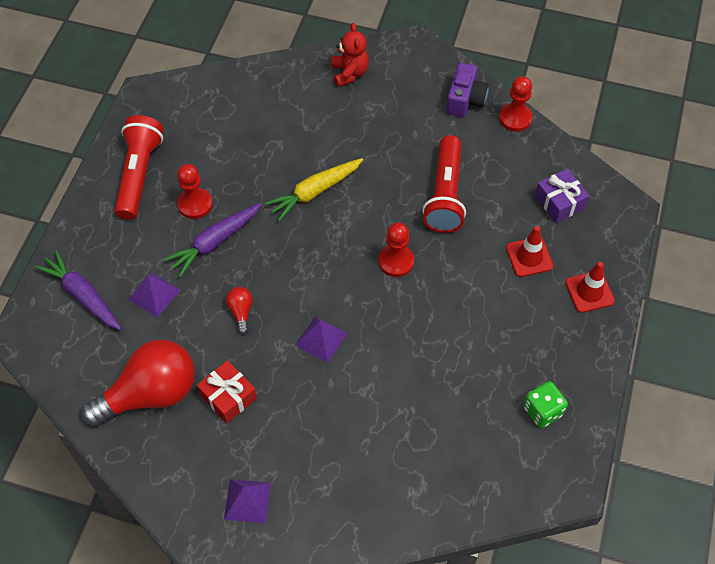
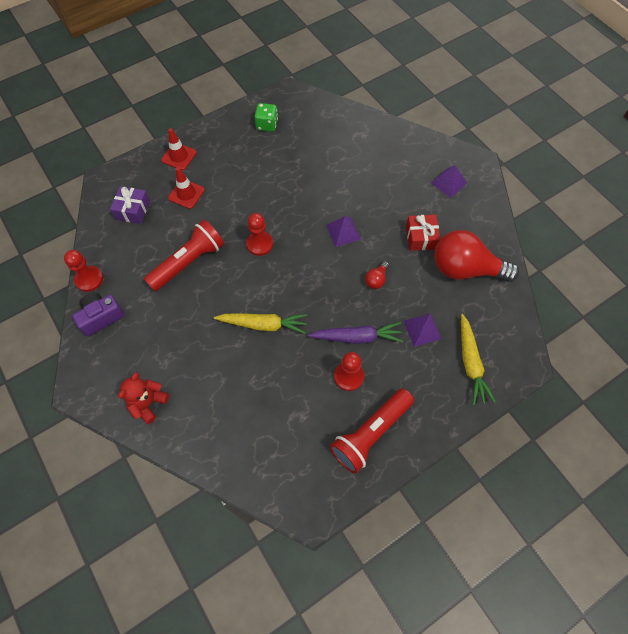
camera: 140 degrees left, 5 degrees up
purple carrot [35,250,122,330] -> yellow carrot [461,314,496,405]

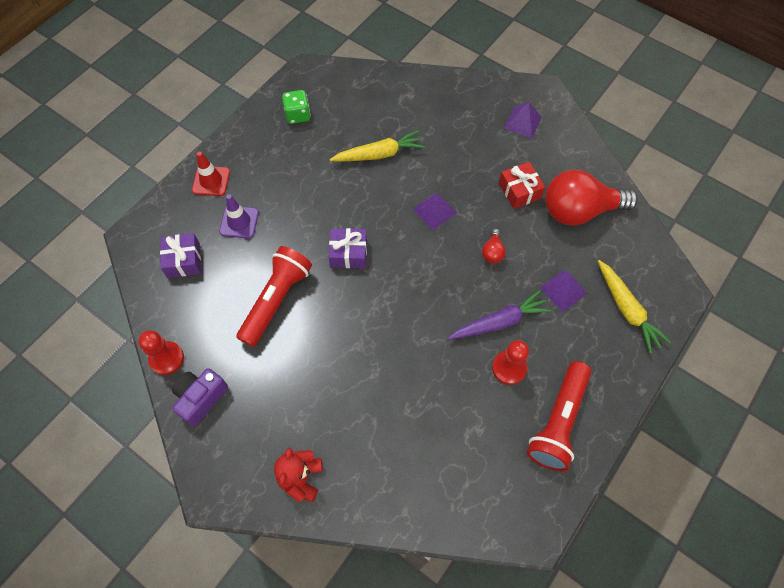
camera: 20 degrees left, 0 degrees up
red traffic cone [168,167,205,209] -> purple traffic cone [219,194,259,238]
yellow carrot [214,313,307,334] -> yellow carrot moved to [330,130,425,162]
red pawn [246,213,273,256] -> purple gift [329,228,367,268]

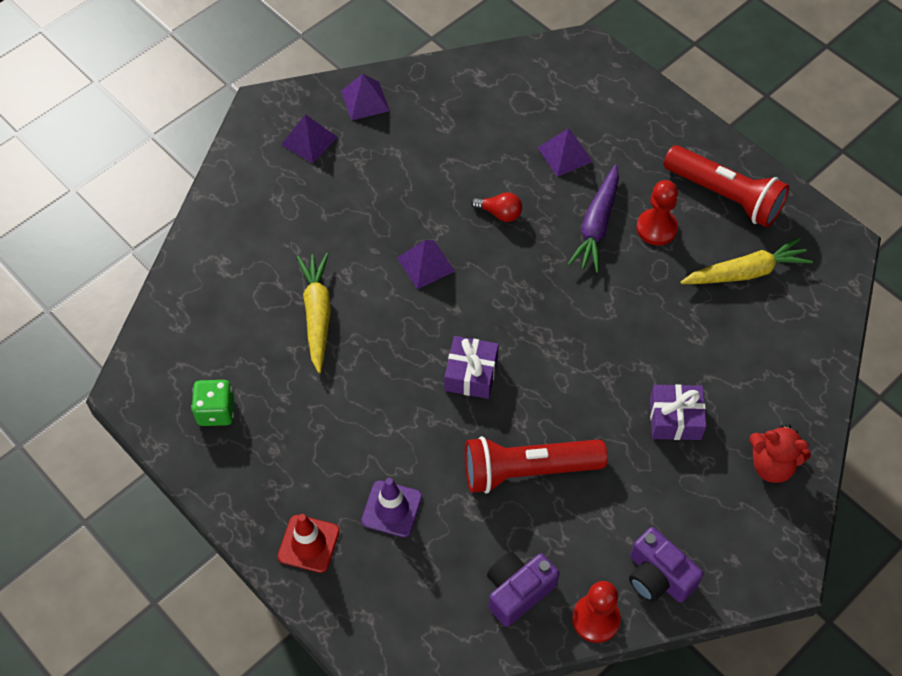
camera: 80 degrees left, 5 degrees down
purple gift [160,233,201,278] -> purple gift moved to [650,384,706,440]
red flashlight [236,246,312,347] -> red flashlight turned 45 degrees counterclockwise [465,436,608,494]
purple carrot [448,290,552,340] -> purple carrot turned 150 degrees counterclockwise [568,164,619,273]
red gift [499,162,545,209] -> none
red light bulb [545,170,638,225] -> none
yellow carrot [598,260,671,353] -> yellow carrot moved to [680,238,813,284]
none -> purple pyramid [341,74,390,120]
none -> purple camera [487,552,559,627]

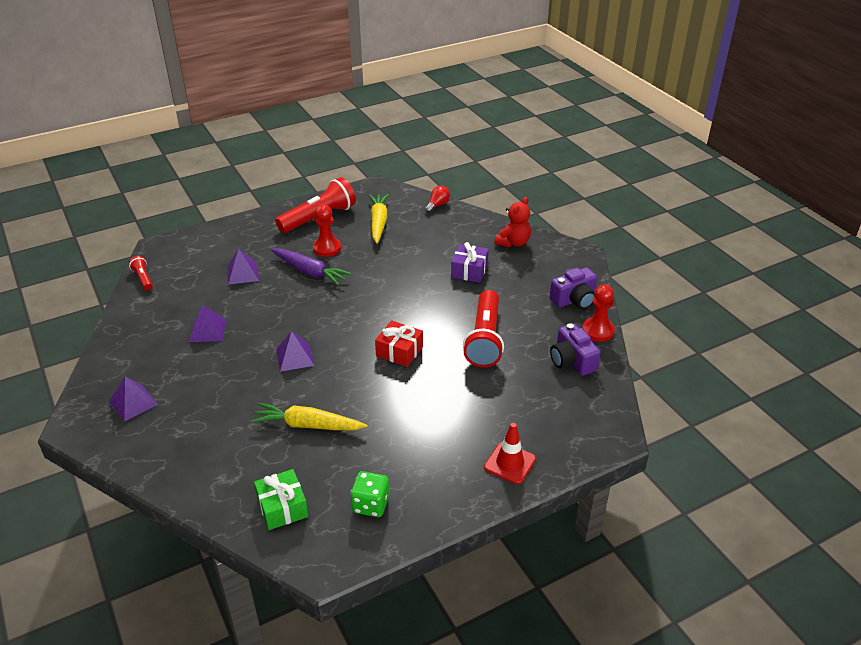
camera: 75 degrees left, 20 degrees down
purple pyramid [341,74,390,120] -> purple pyramid moved to [189,305,227,342]
purple traffic cone [361,478,422,537] -> none
purple gift [444,336,499,399] -> red gift [375,320,423,367]
red light bulb [471,192,522,222] -> red light bulb moved to [425,186,450,213]
none -> red flashlight [129,256,153,291]
none -> green gift [254,469,308,530]

